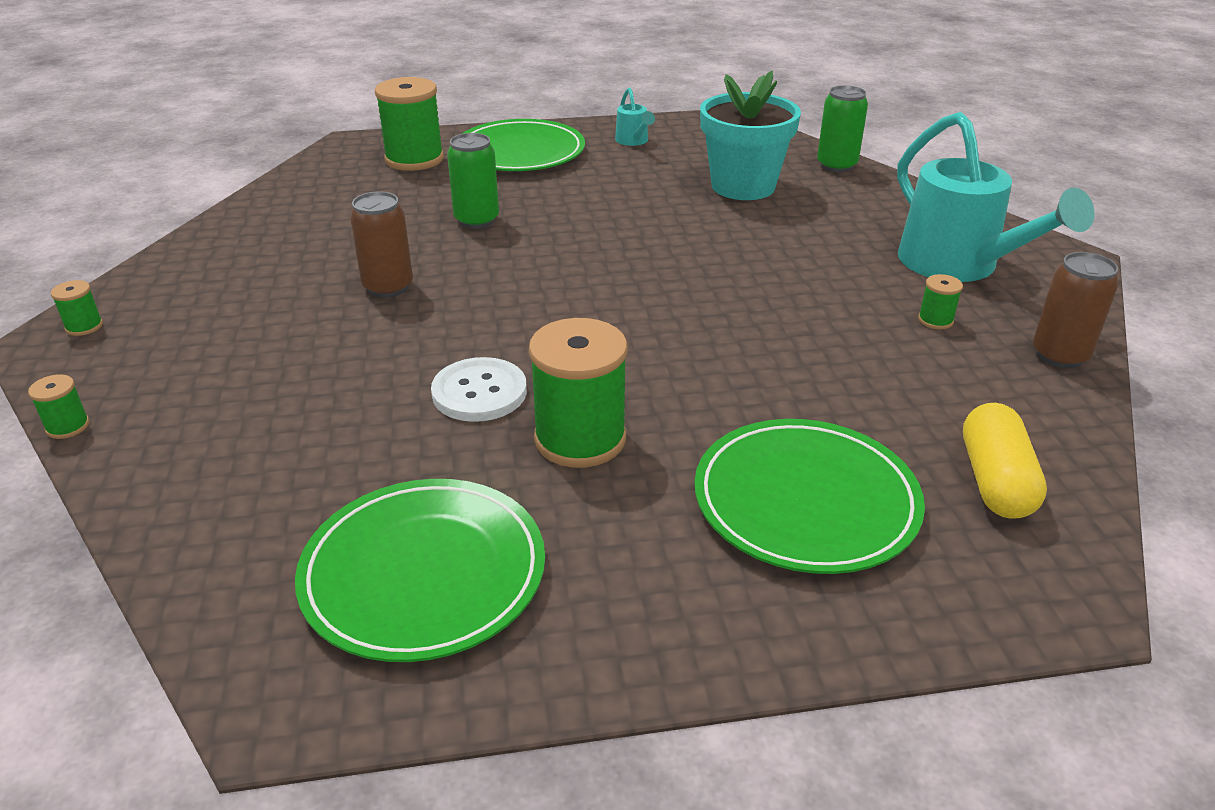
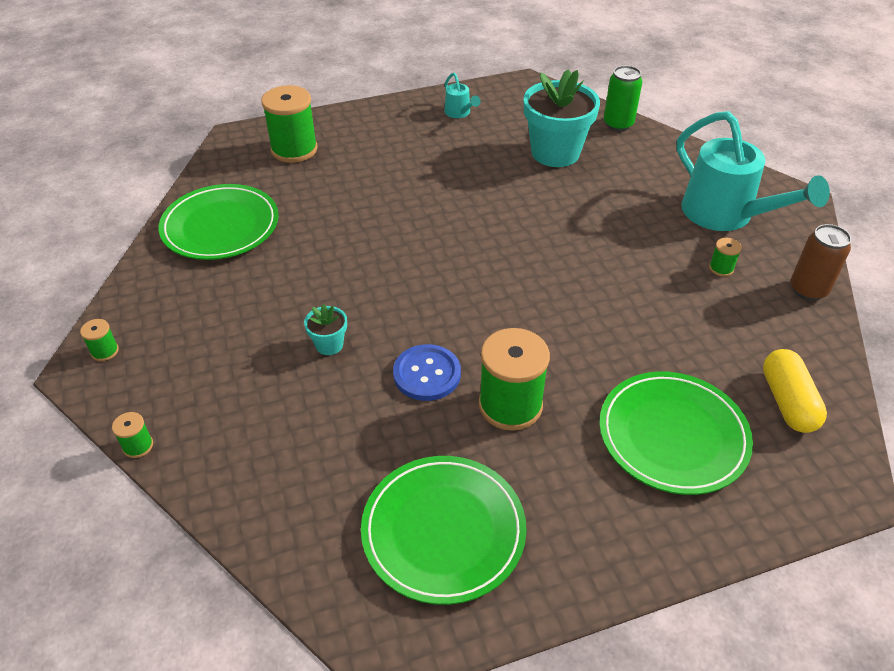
camera: 10 degrees left, 10 degrees up
brown can [350,192,413,298] -> none
white button [431,357,527,422] -> blue button [393,344,461,401]
green can [447,133,499,229] -> none
green plate [462,119,585,171] -> green plate moved to [159,184,279,260]
none -> turquoise flower pot [304,304,347,355]

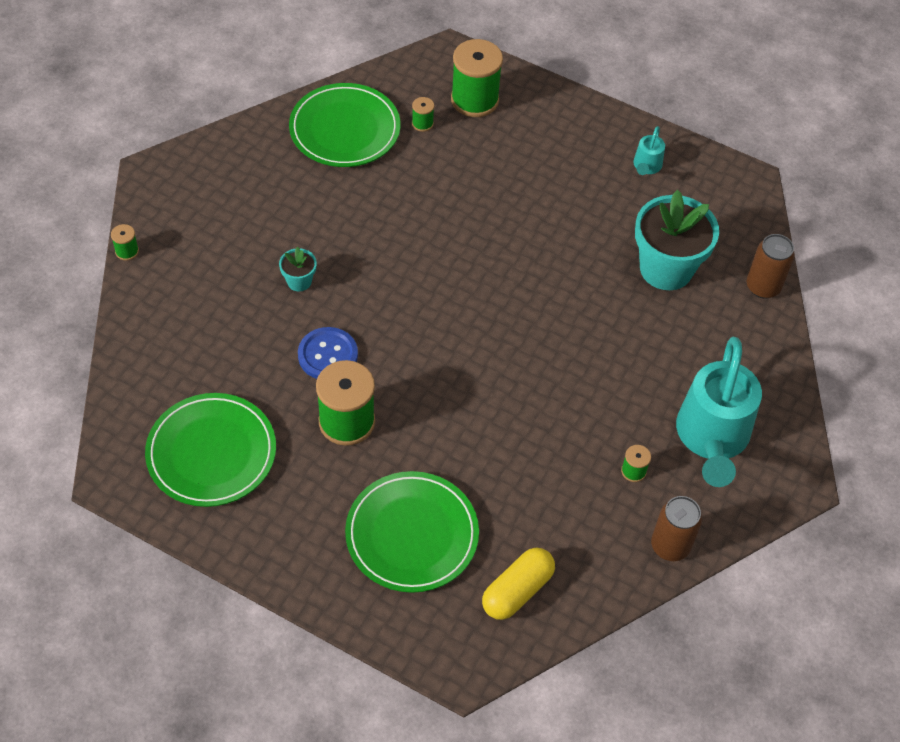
camera: 45 degrees right, 10 degrees up
green spool [80,319,119,361] -> green spool moved to [412,97,434,132]
green can [604,66,642,131] -> brown can [747,234,795,299]

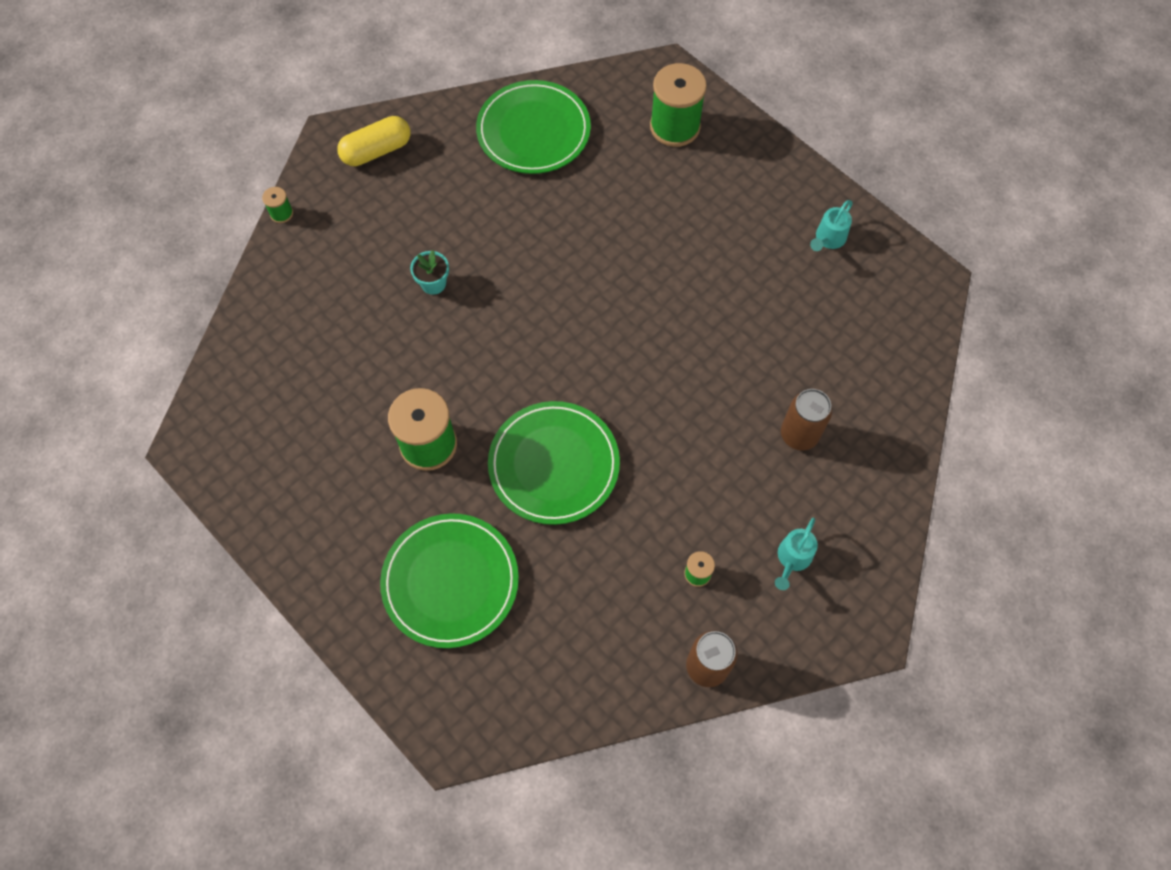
camera: 20 degrees right, 10 degrees up
green plate [145,393,276,507] -> green plate moved to [488,401,620,525]
blue button [298,327,358,379] -> none
green spool [412,97,434,132] -> none
yellow capsule [482,548,555,620] -> yellow capsule moved to [337,116,410,166]
turquoise flower pot [635,190,719,290] -> none
turquoise watering can [676,337,762,487] -> turquoise watering can [775,517,818,590], size x0.44
brown can [747,234,795,299] -> brown can moved to [781,389,832,451]

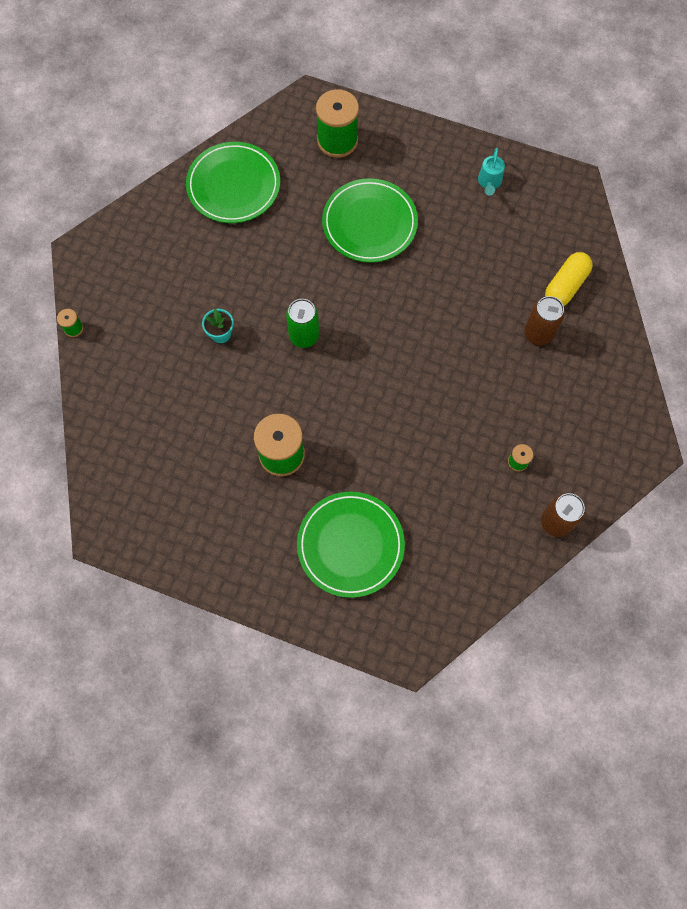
camera: 25 degrees left, 5 degrees up
yellow capsule [337,116,410,166] -> yellow capsule moved to [545,252,593,306]
green plate [488,401,620,525] -> green plate moved to [322,178,418,263]
turquoise watering can [775,517,818,590] -> none
none -> green can [286,299,319,348]

